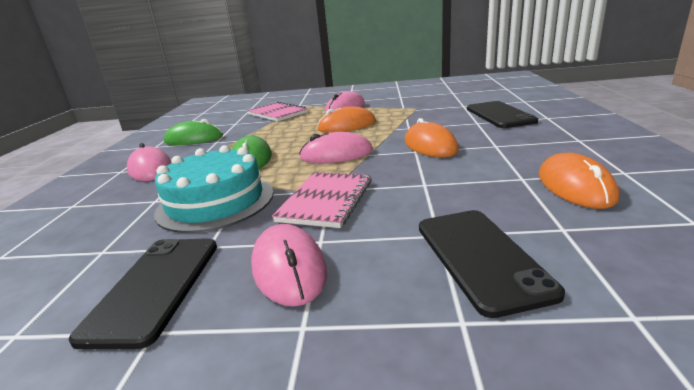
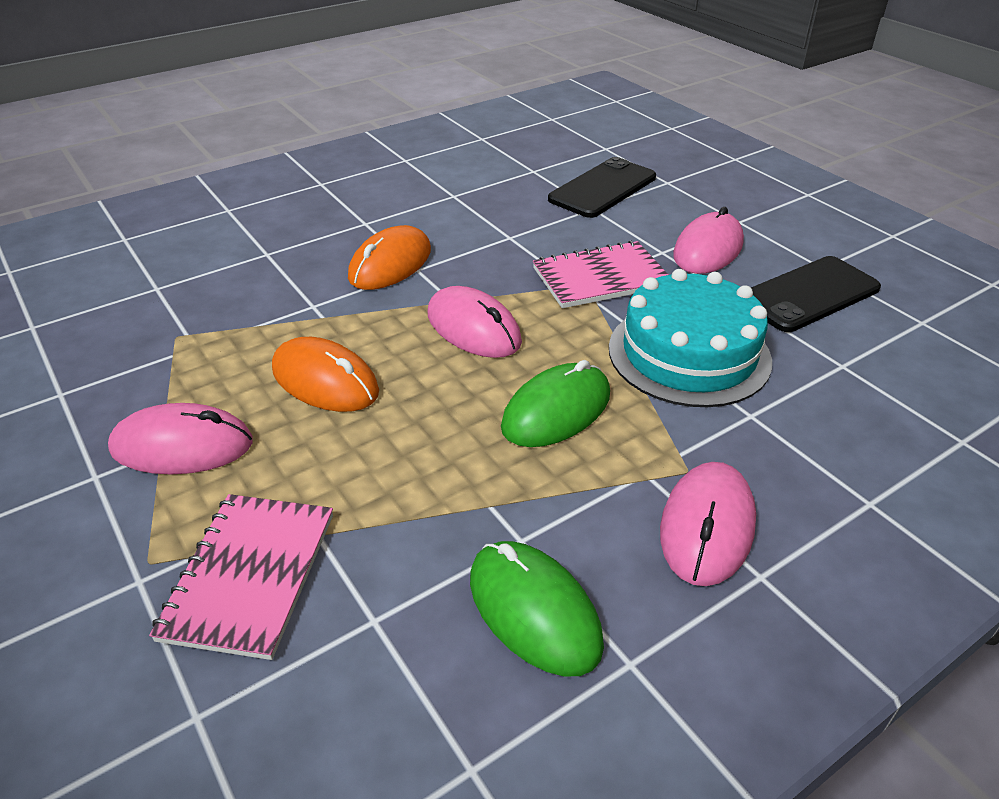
camera: 130 degrees left, 15 degrees up
black phone [467,101,538,128] -> none
orange mouse [539,153,619,209] -> none

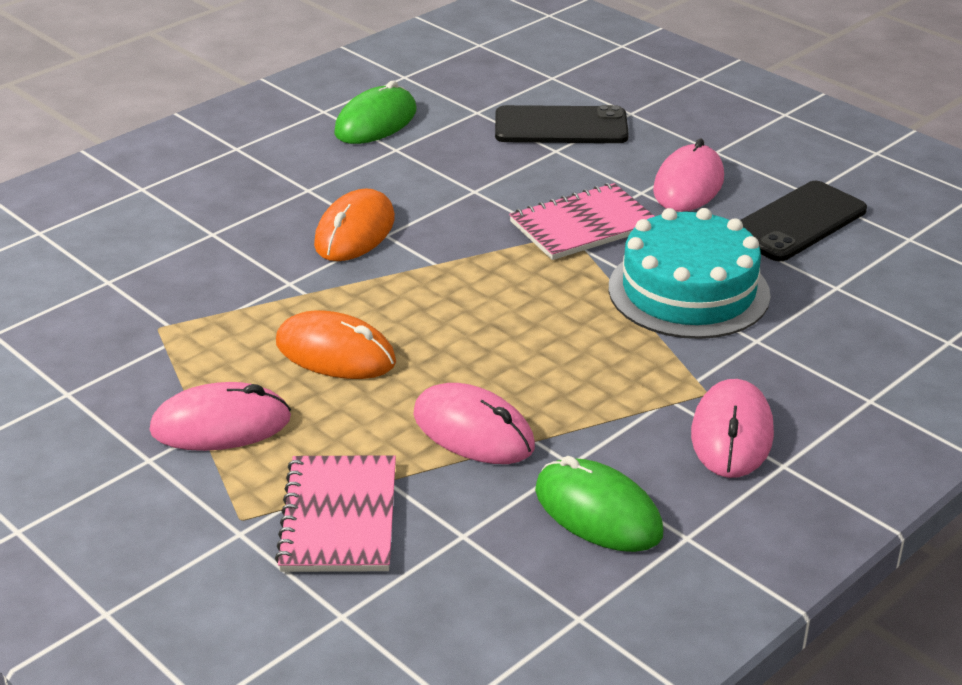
camera: 10 degrees left, 5 degrees down
pink mouse [427,286,522,358] -> pink mouse moved to [413,383,535,464]
green mouse [501,360,610,447] -> green mouse moved to [334,80,417,144]
black phone [548,157,656,218] -> black phone turned 60 degrees clockwise [495,105,629,143]

